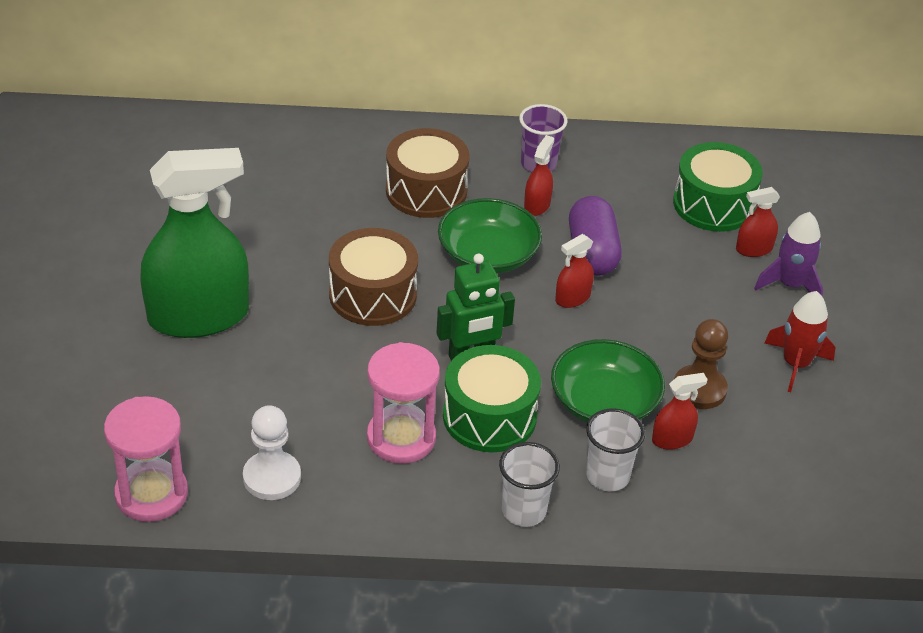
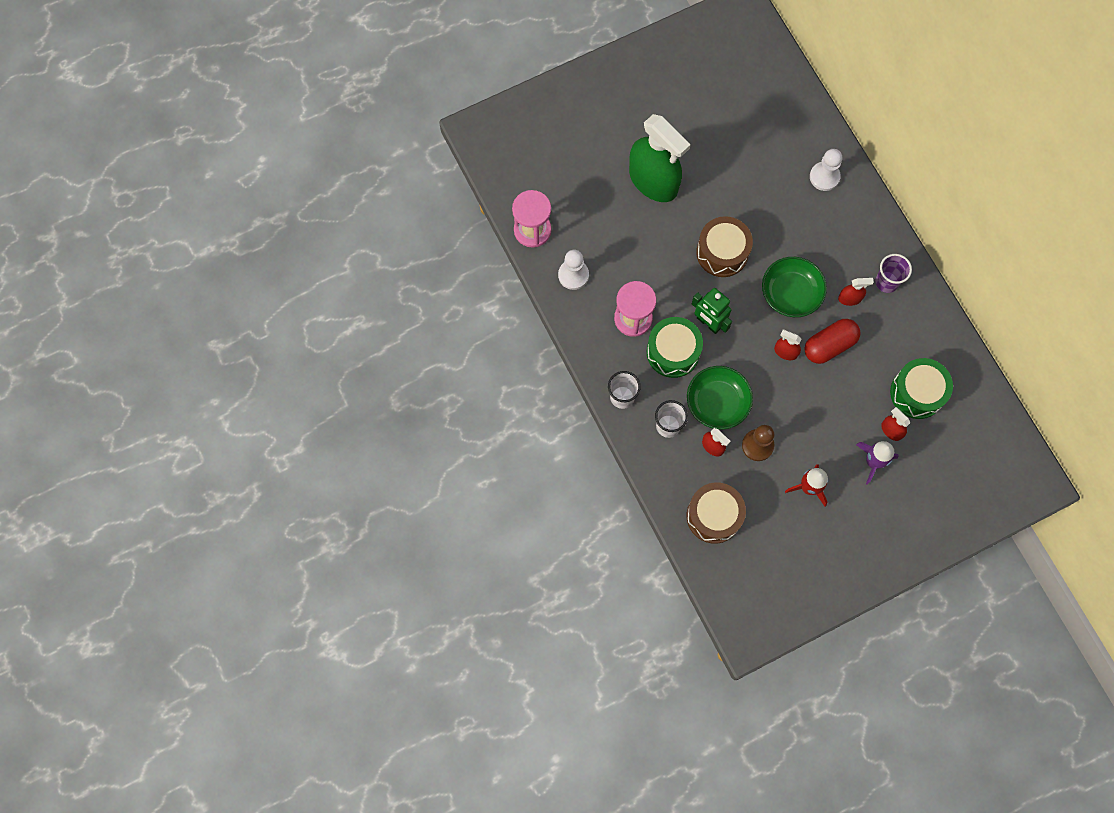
camera: 65 degrees right, 30 degrees up
brown drum [386,128,470,218] -> brown drum moved to [687,483,746,544]
purple capsule [569,196,622,276] -> red capsule [804,319,861,364]
none -> white pawn [810,149,842,191]

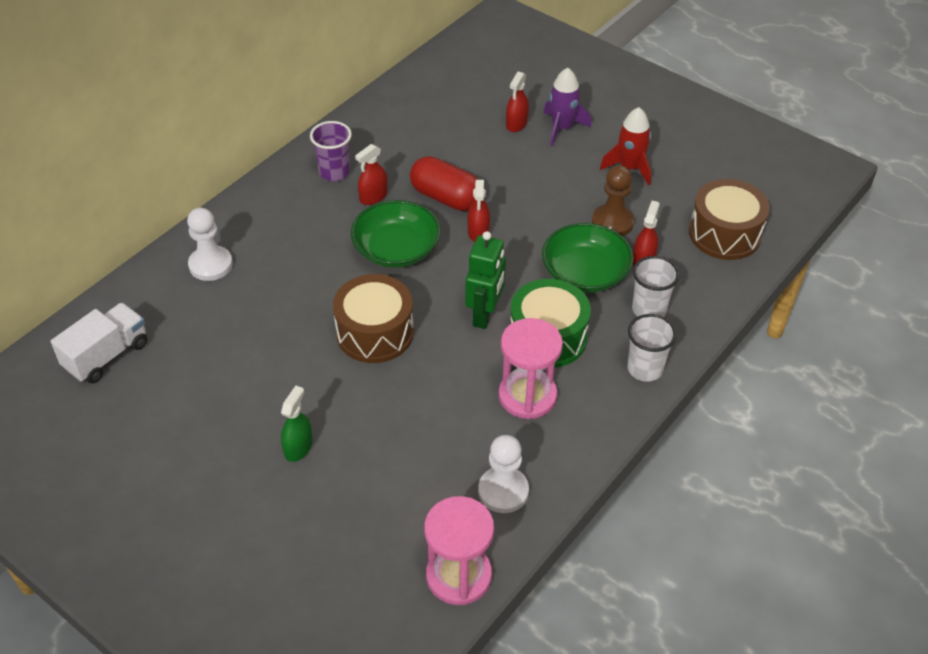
camera: 115 degrees left, 25 degrees down
green spray bottle [629,114,690,202] -> green spray bottle [281,386,313,462], size x0.41
red spray bottle [838,278,874,306] -> red spray bottle turned 105 degrees counterclockwise [355,144,387,205]
green drum [890,358,953,419] -> none
none -> white truck [51,303,147,384]

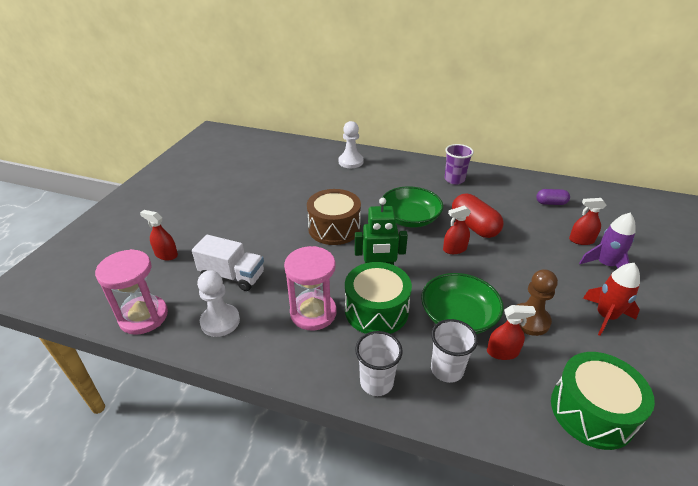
camera: 70 degrees right, 10 degrees down
white truck [51,303,147,384] -> white truck moved to [192,235,264,291]
green spray bottle [281,386,313,462] -> none
red spray bottle [355,144,387,205] -> red spray bottle moved to [140,210,178,260]
red capsule [410,156,478,211] -> red capsule turned 45 degrees counterclockwise [452,194,503,238]
brown drum [689,179,770,260] -> green drum [551,352,655,450]
none -> purple capsule [536,189,570,205]

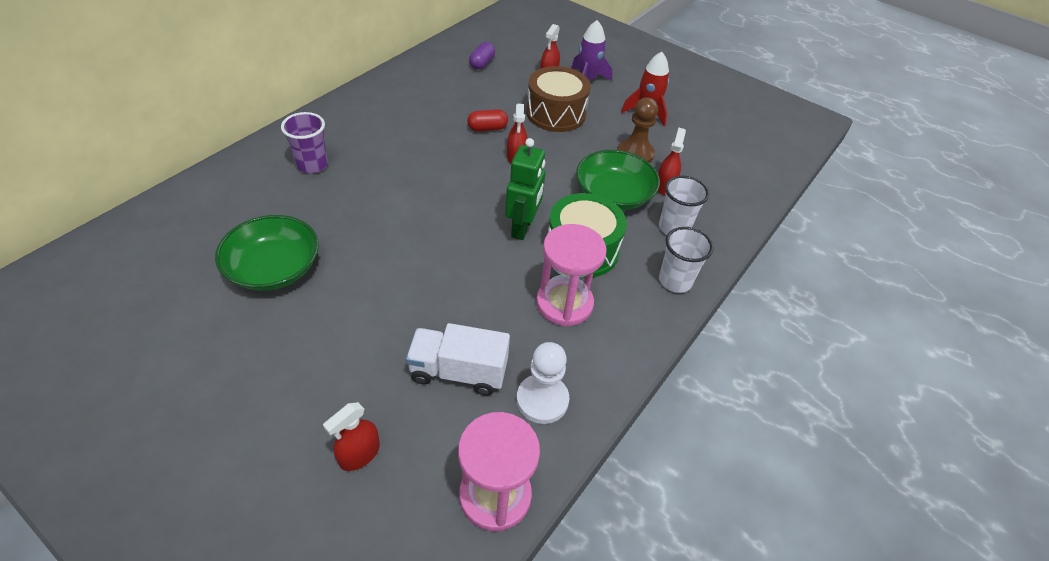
camera: 75 degrees left, 10 degrees up
white truck [192,235,264,291] -> white truck turned 120 degrees counterclockwise [406,323,510,396]
brown drum [307,189,361,245] -> brown drum moved to [526,66,591,132]
white pawn [338,121,364,168] -> none
green bowl [380,186,443,228] -> green bowl moved to [215,215,319,291]
purple cup [444,144,474,184] -> purple cup moved to [281,112,328,174]
red capsule [452,194,503,238] -> red capsule [467,109,508,131], size x0.58
green drum [551,352,655,450] -> none

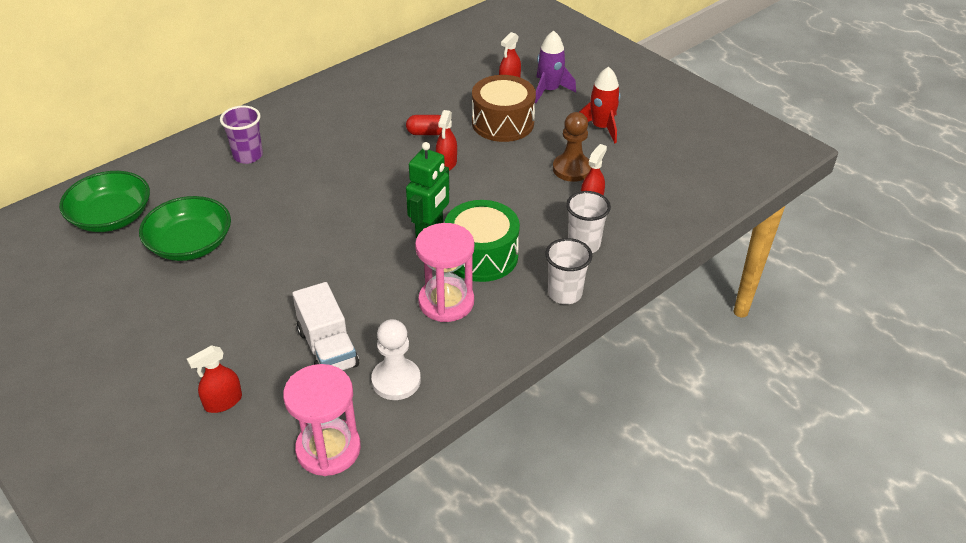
camera: 15 degrees right, 5 degrees down
white truck [406,323,510,396] -> white truck turned 135 degrees counterclockwise [292,282,359,370]
purple capsule [469,42,495,69] -> none
green bowl [576,150,660,210] -> green bowl moved to [59,171,150,232]

